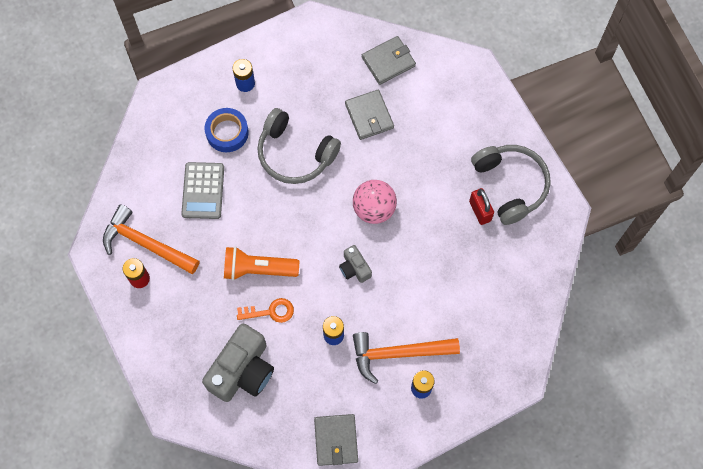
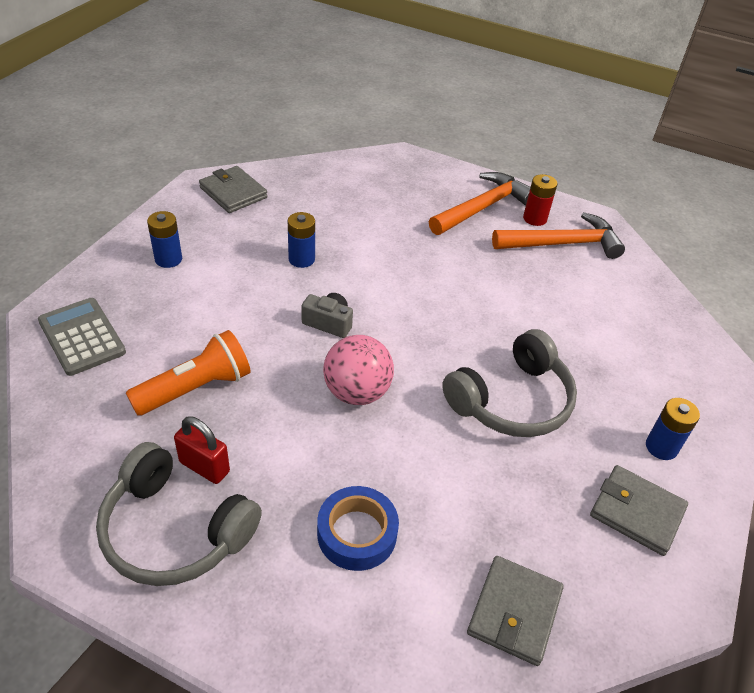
camera: 140 degrees right, 25 degrees down
grey calculator [181,162,224,219] -> grey calculator moved to [38,298,126,376]
grey camera [202,323,274,402] -> none
blue tape [205,108,249,152] -> blue tape moved to [317,486,399,571]
orange flashlight [224,246,299,280] -> orange flashlight moved to [126,330,251,416]
orange key [237,298,294,323] -> none
grey headphones [257,108,341,184] -> grey headphones turned 150 degrees clockwise [442,329,577,437]
grey wallet [345,89,394,140] -> grey wallet moved to [590,465,688,556]
orange hammer [353,332,460,384] -> orange hammer moved to [429,172,530,235]

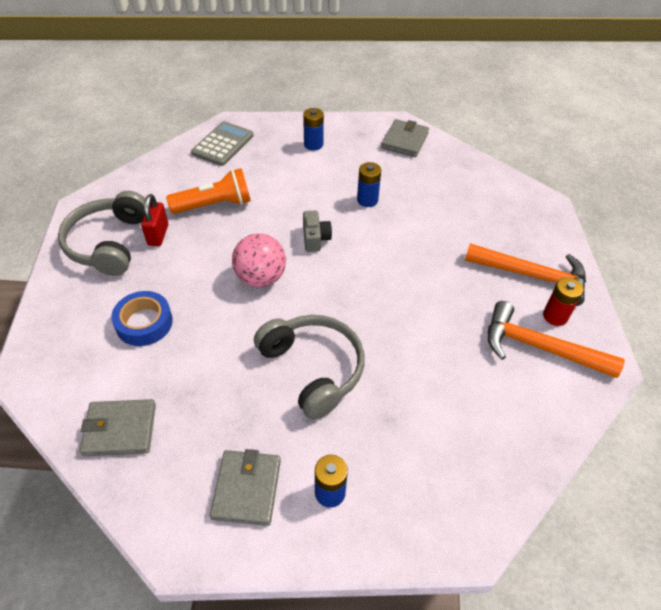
camera: 65 degrees right, 5 degrees up
orange flashlight [126,330,251,416] -> orange flashlight turned 45 degrees counterclockwise [166,168,251,214]
grey headphones [442,329,577,437] -> grey headphones turned 150 degrees counterclockwise [254,315,365,420]
orange hammer [492,212,625,259] -> orange hammer turned 150 degrees clockwise [487,301,625,378]

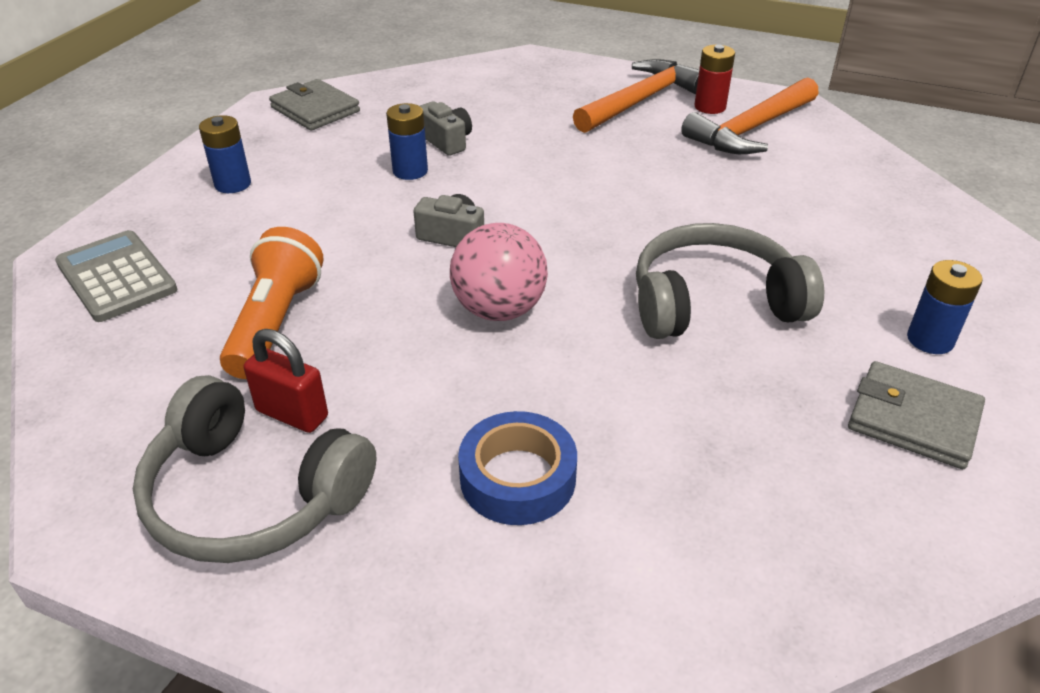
camera: 65 degrees left, 10 degrees down
grey wallet [80,399,156,456] -> none
none -> grey camera [420,102,472,156]

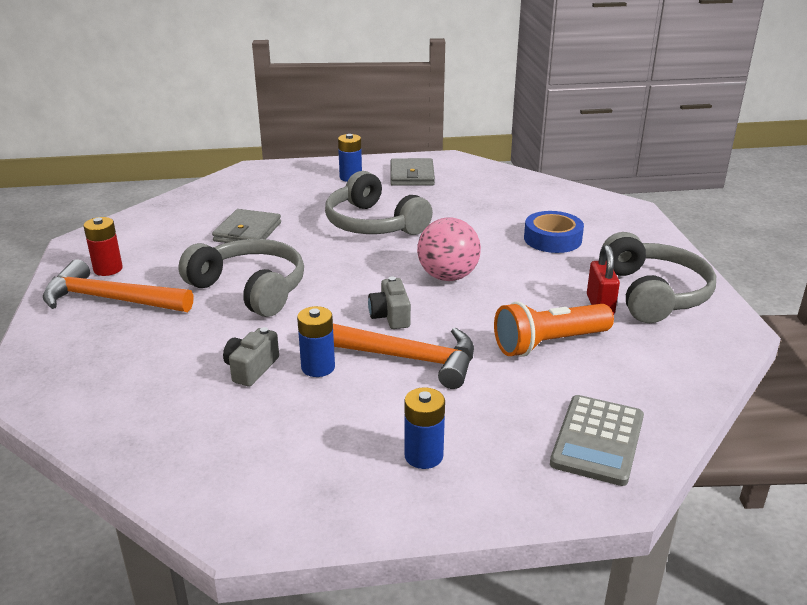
camera: 120 degrees left, 10 degrees down
grey wallet [269,79,360,131] -> grey wallet moved to [212,209,281,243]
orange hammer [681,77,819,154] -> orange hammer moved to [333,324,474,389]
none -> grey headphones [178,239,304,317]

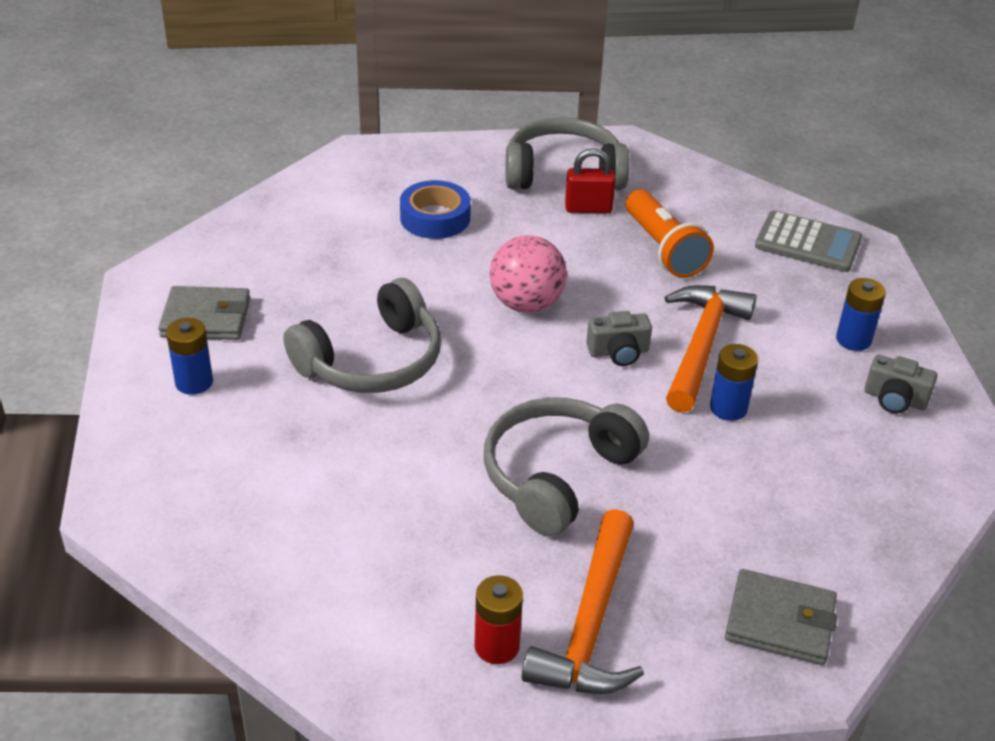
camera: 90 degrees left, 10 degrees up
grey wallet [212,209,281,243] -> grey wallet moved to [725,569,837,665]
grey camera [223,327,279,386] -> grey camera moved to [865,355,937,414]

